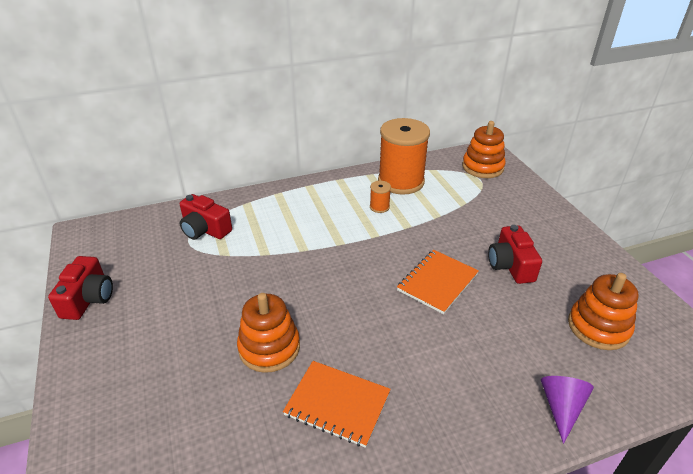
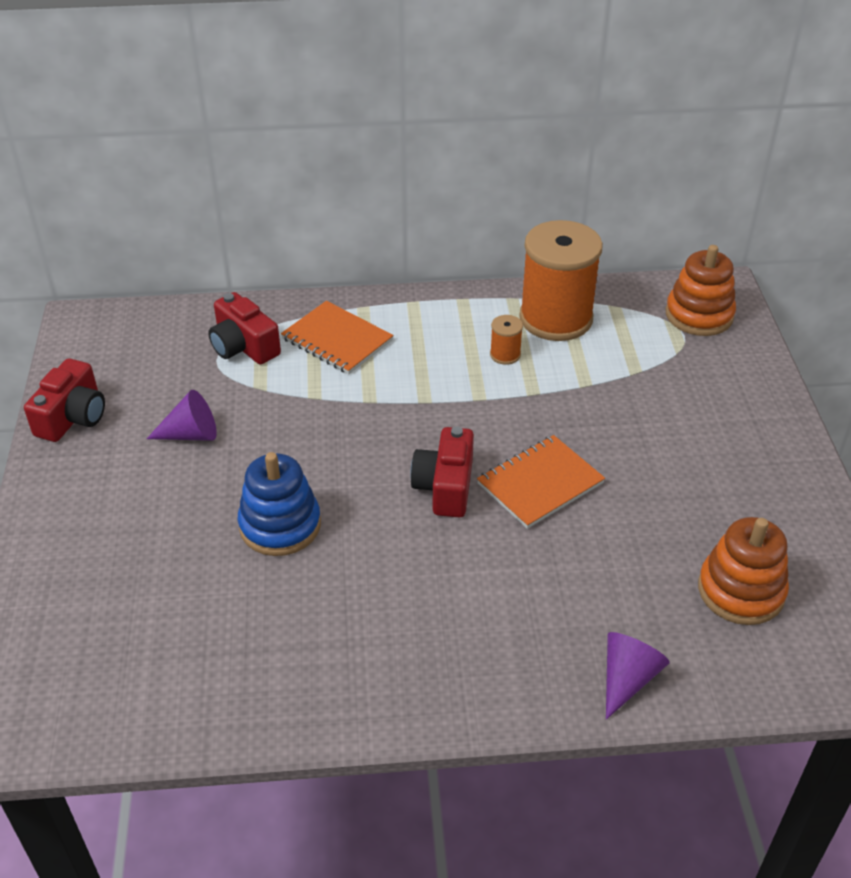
camera: 15 degrees right, 5 degrees up
orange stacking toy [237,293,300,373] -> blue stacking toy [238,452,321,556]
orange notebook [283,361,391,448] -> orange notebook moved to [281,301,393,374]
red camera [488,225,542,284] -> red camera moved to [410,426,474,517]
none -> purple cone [147,390,217,441]

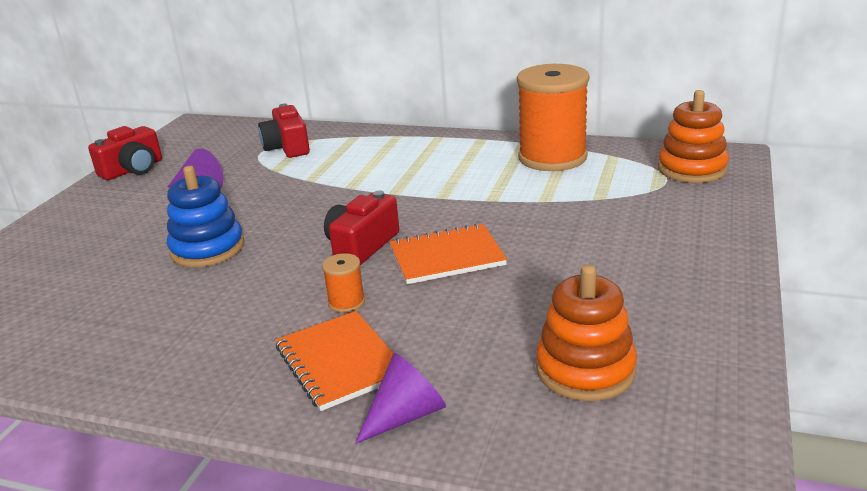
camera: 25 degrees right, 15 degrees down
orange notebook [281,301,393,374] -> orange notebook moved to [276,311,393,411]
orange spool [490,315,523,365] -> orange spool moved to [322,253,365,313]

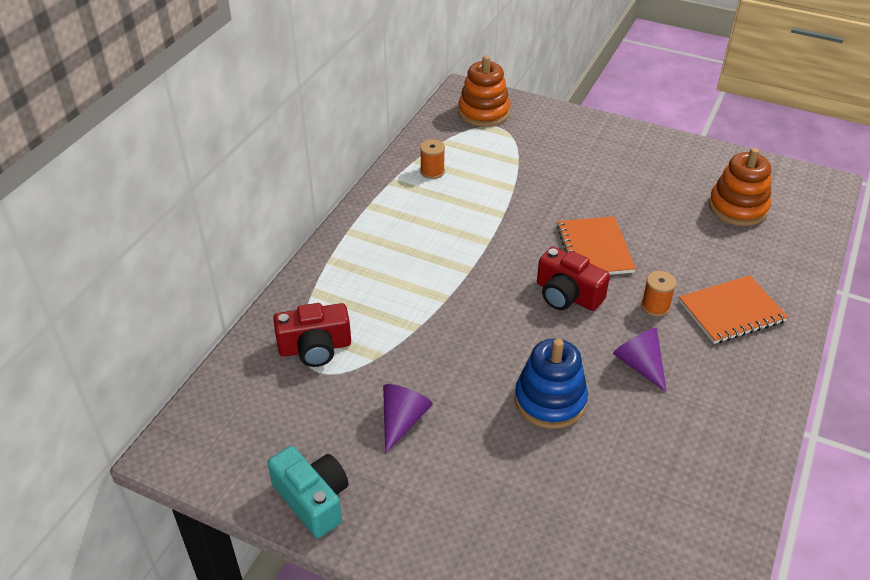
camera: 85 degrees left, 15 degrees up
red camera [88,126,162,180] -> turquoise camera [267,446,349,538]
purple cone [355,353,446,444] -> purple cone moved to [613,328,667,392]
orange spool [517,64,589,171] -> orange spool [420,139,445,179], size x0.41

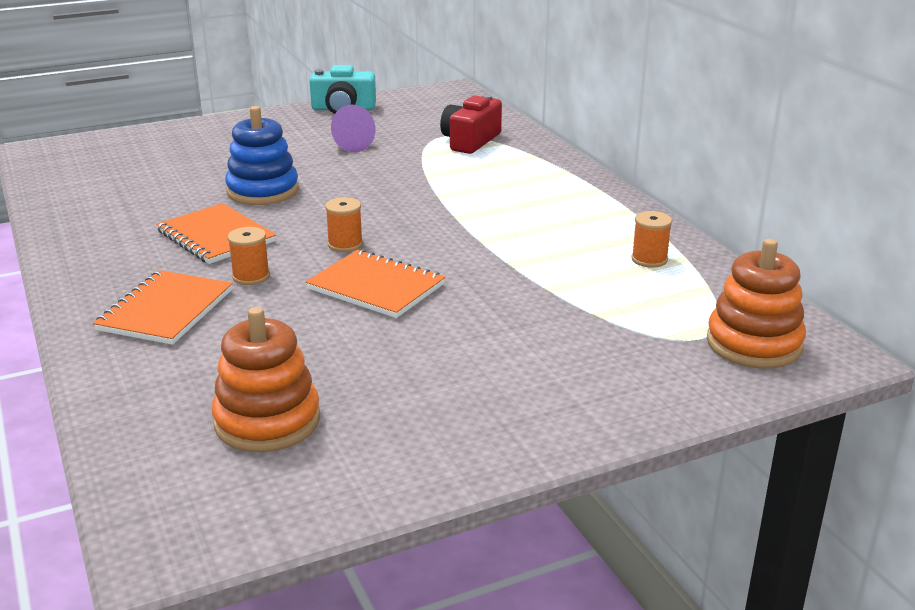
camera: 130 degrees right, 15 degrees down
red camera [537,247,610,311] -> orange spool [325,197,363,252]
purple cone [613,328,667,392] -> orange notebook [156,203,276,264]

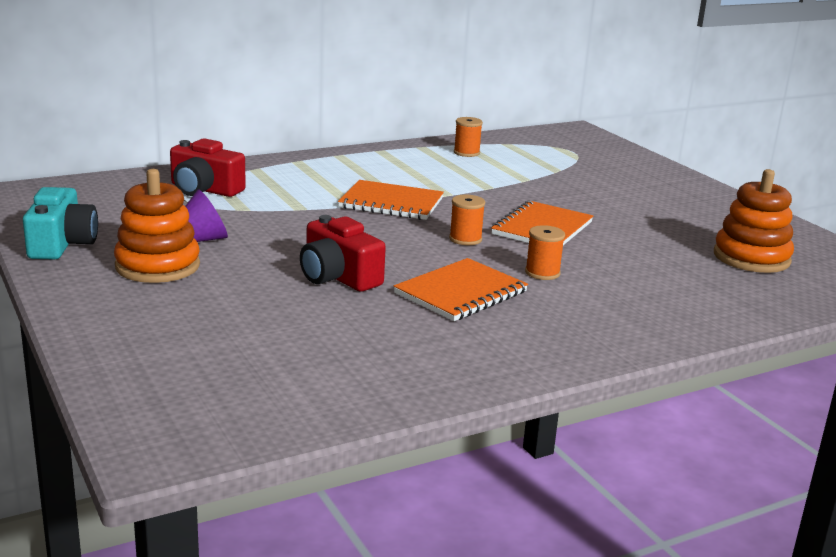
camera: 95 degrees left, 5 degrees down
orange notebook [93,270,233,345] -> orange notebook moved to [338,180,444,220]
blue stacking toy [225,106,299,205] -> red camera [300,215,386,292]
orange stacking toy [707,239,806,368] -> orange stacking toy moved to [114,169,200,283]

